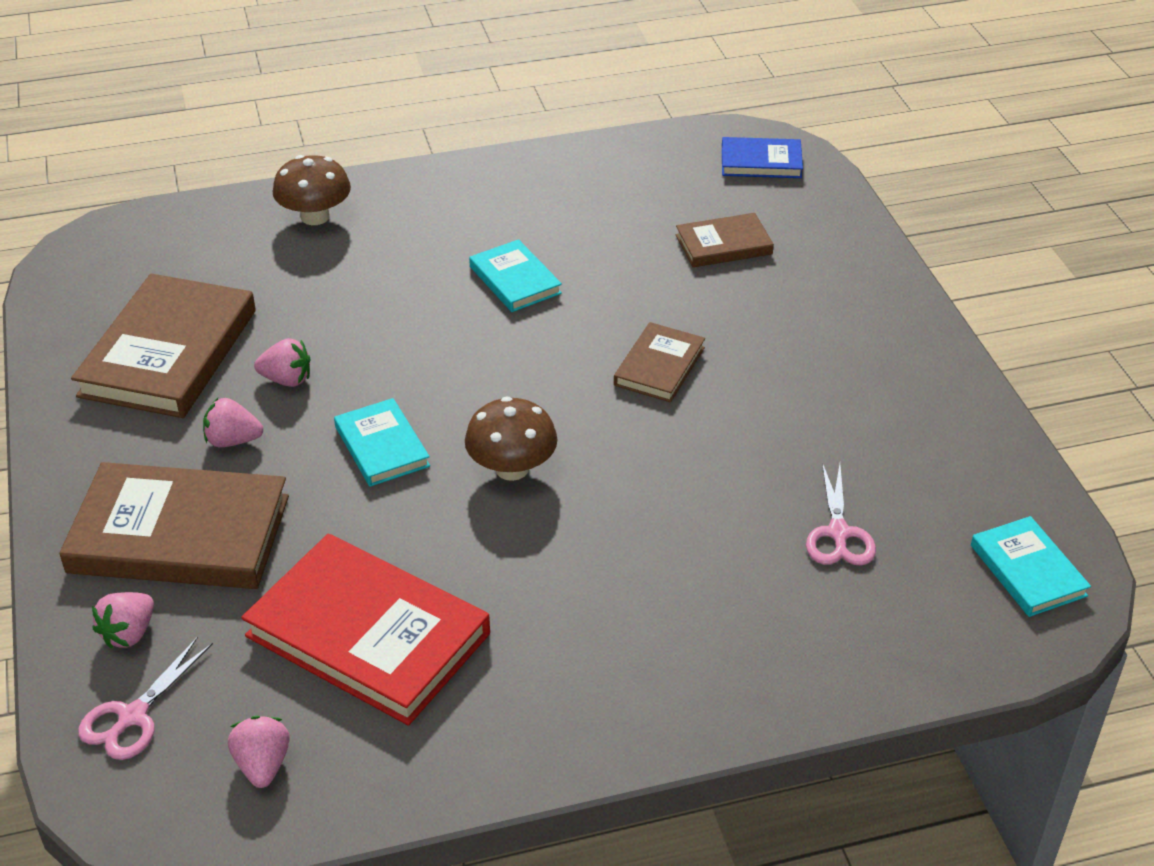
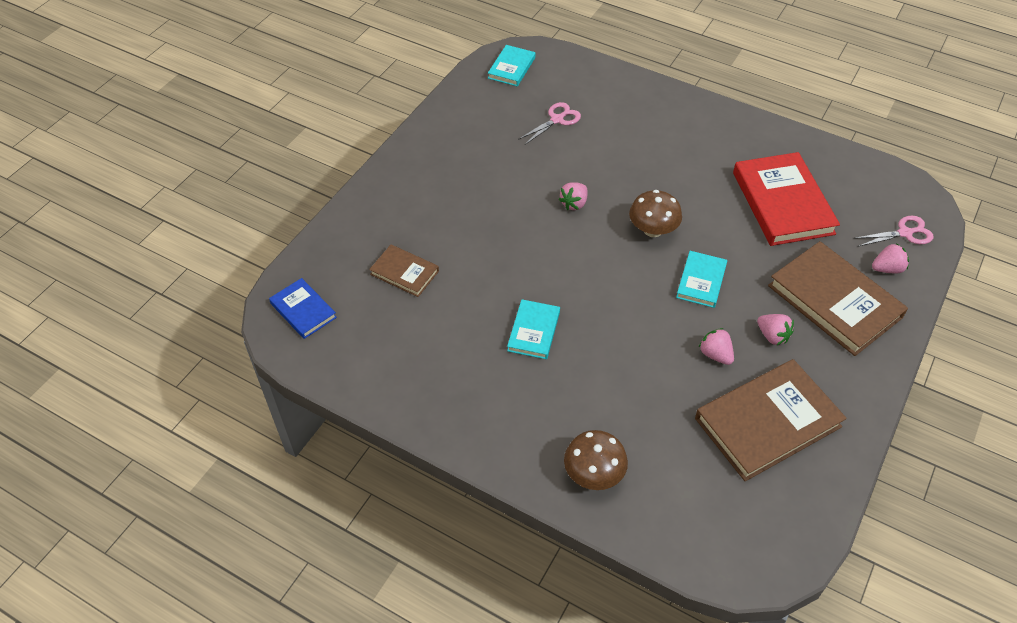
camera: 135 degrees left, 10 degrees up
pink strawberry [228,716,290,788] -> pink strawberry moved to [559,182,588,210]
brown book [614,322,705,402] -> none

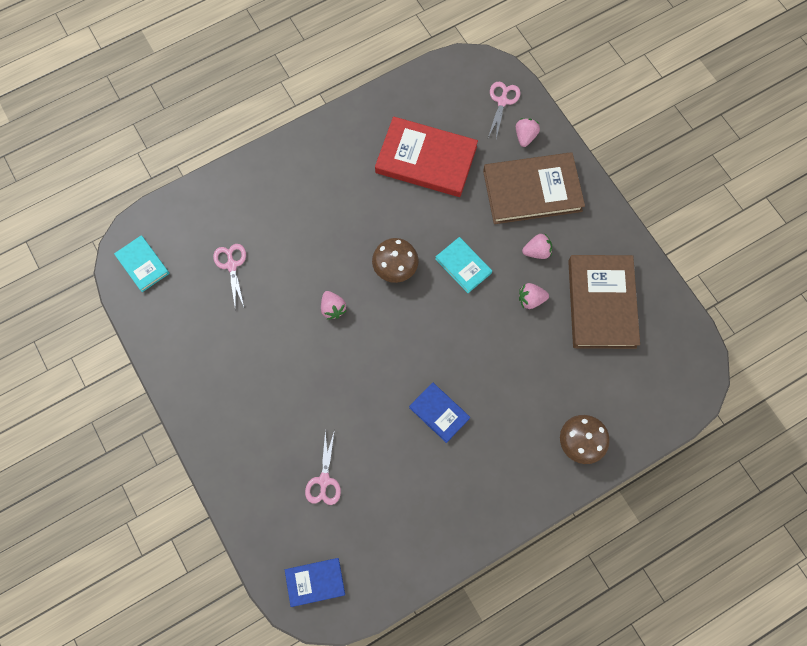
camera: 60 degrees left, 20 degrees up
brown book [369,245,439,297] -> pink scissors [305,430,341,505]
turquoise book [507,299,560,359] -> blue book [409,382,470,443]

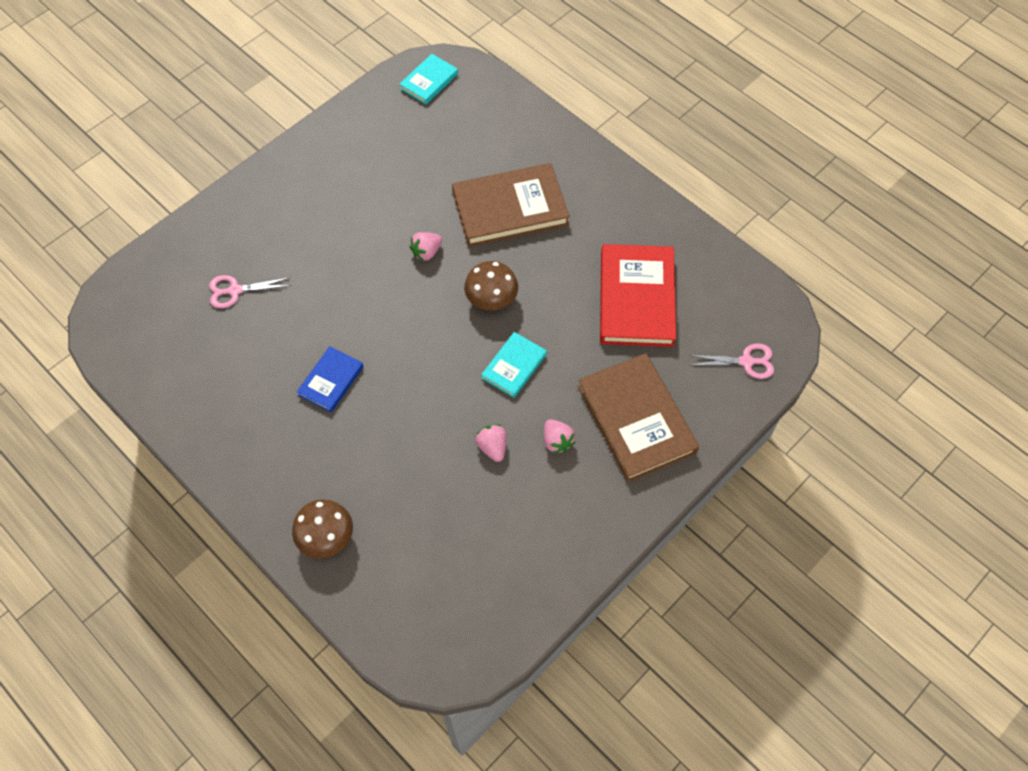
camera: 75 degrees right, 10 degrees down
pink scissors [213,244,246,308] -> none
blue book [285,558,345,607] -> none
pink strawberry [516,118,540,147] -> none
brown book [568,255,640,349] -> brown book moved to [452,163,570,247]

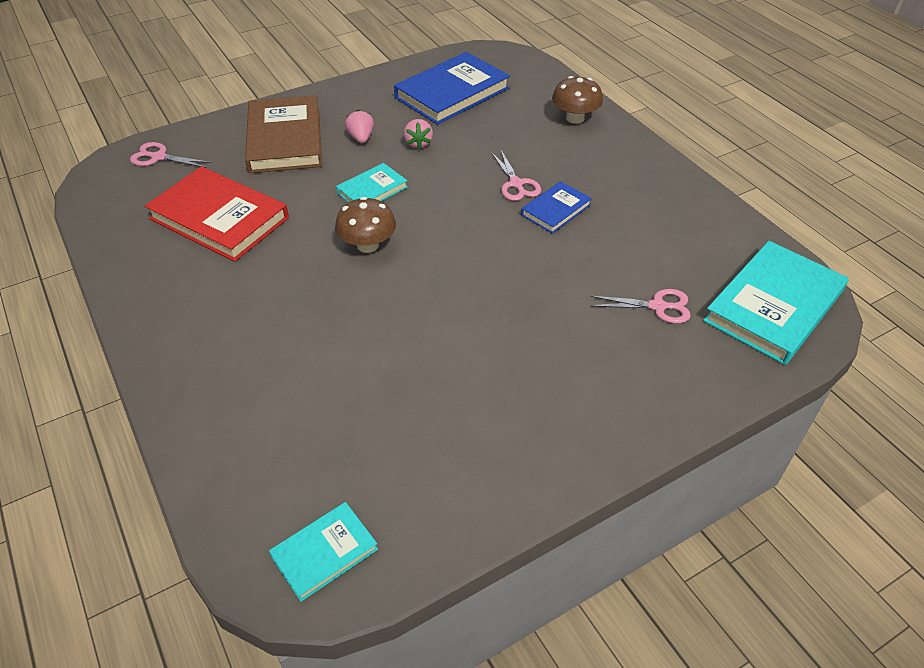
camera: 165 degrees left, 15 degrees down
pink strawberry [409,232,442,262] -> none
brown book [452,163,570,247] -> none
red book [600,244,676,347] -> red book turned 75 degrees counterclockwise [144,166,289,262]
none -> blue book [394,52,510,125]
none -> pink scissors [491,150,541,201]
none -> turquoise book [703,241,849,365]

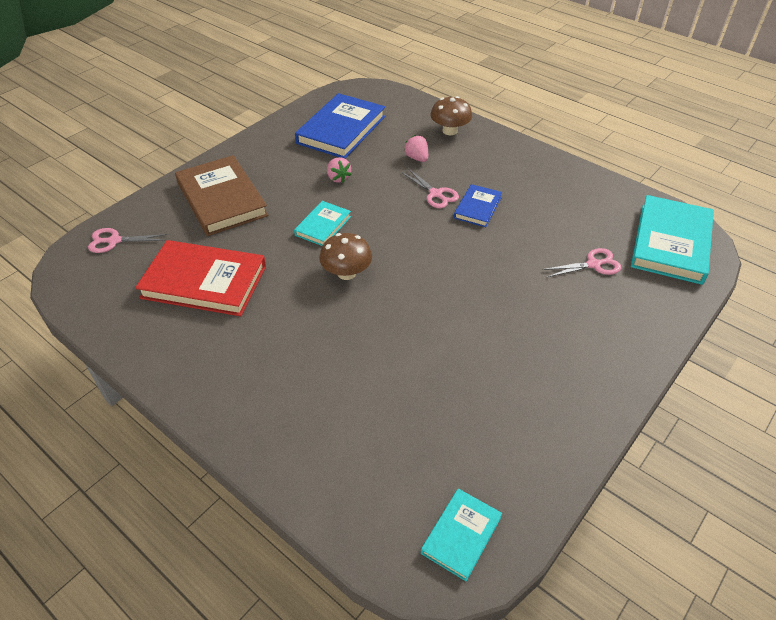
camera: 20 degrees left, 0 degrees up
pink strawberry [345,110,374,143] -> pink strawberry moved to [404,135,428,162]

